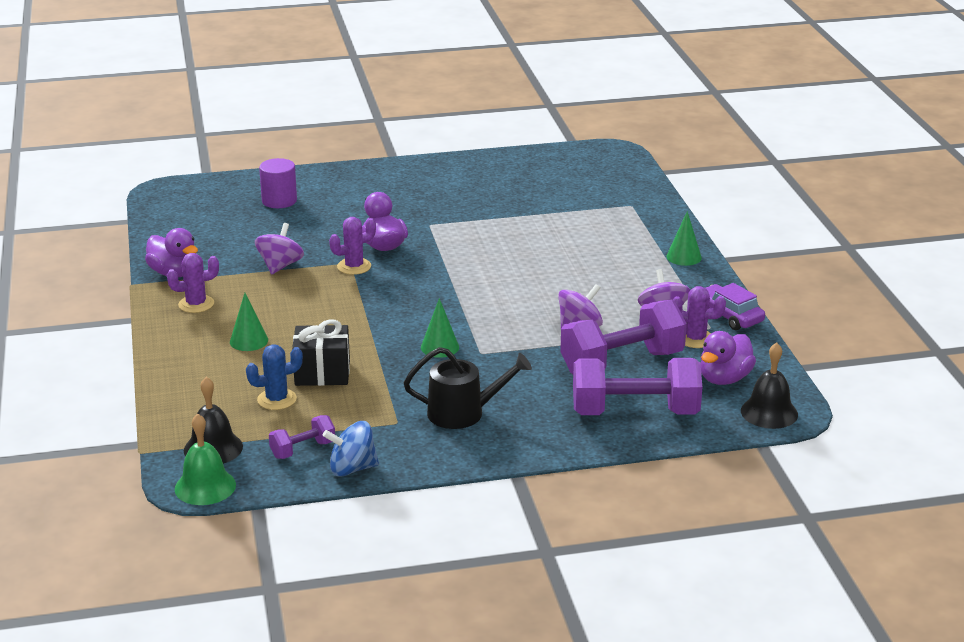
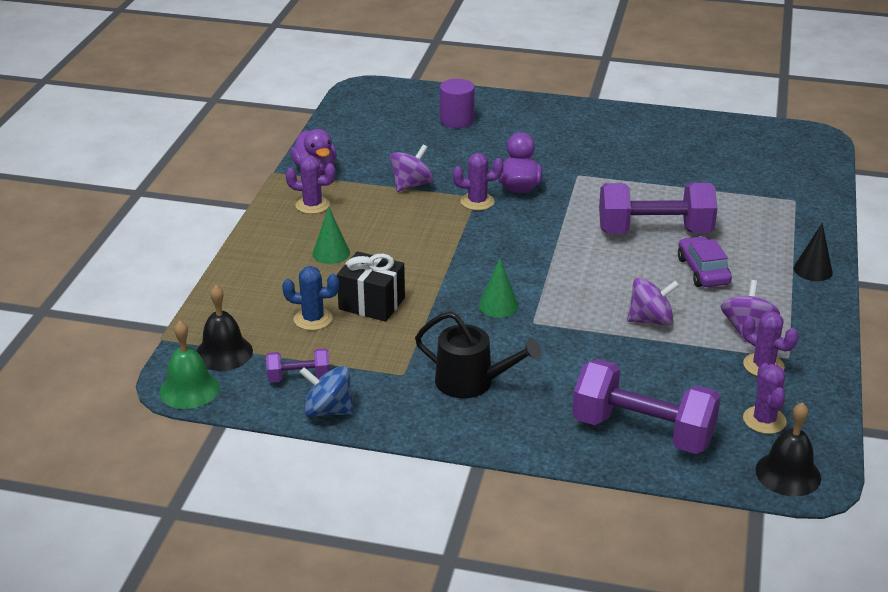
camera: 25 degrees right, 5 degrees up
purple dumbbell [560,300,687,374] -> purple dumbbell moved to [599,183,718,233]
green cone [666,211,702,266] -> black cone [794,223,833,281]
purple duck [700,331,756,385] -> purple cactus [743,363,787,434]
purple car [706,283,765,330] -> purple car moved to [678,236,732,287]

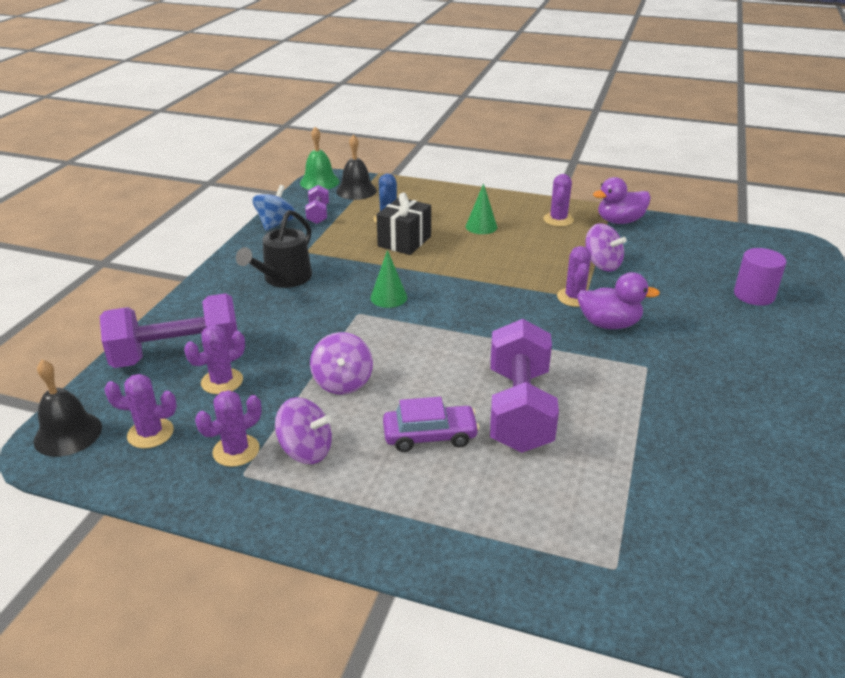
camera: 95 degrees right, 0 degrees up
purple dumbbell [572,359,721,454] -> purple dumbbell turned 45 degrees clockwise [100,293,238,368]
black cone [794,223,833,281] -> none
none -> purple cactus [184,325,245,394]

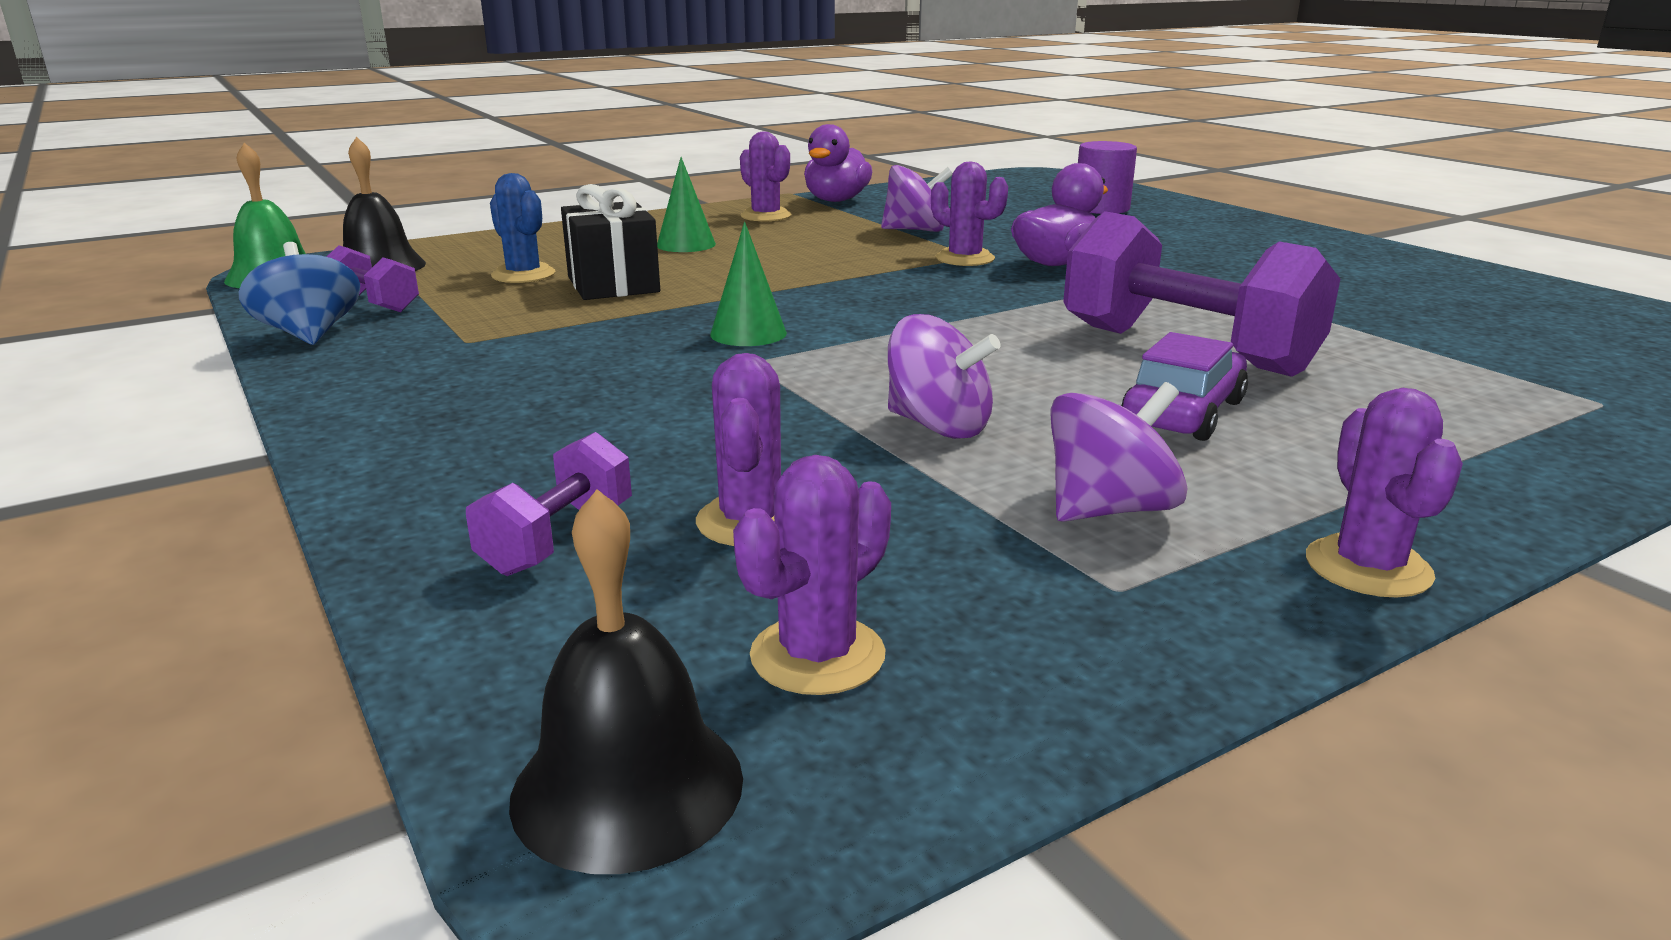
camera: 50 degrees left, 10 degrees down
purple dumbbell [100,293,238,368] -> purple dumbbell [466,432,632,576], size x0.48
purple cactus [195,390,262,467] -> purple cactus moved to [1306,388,1463,598]
black watering can [236,210,312,288] -> none

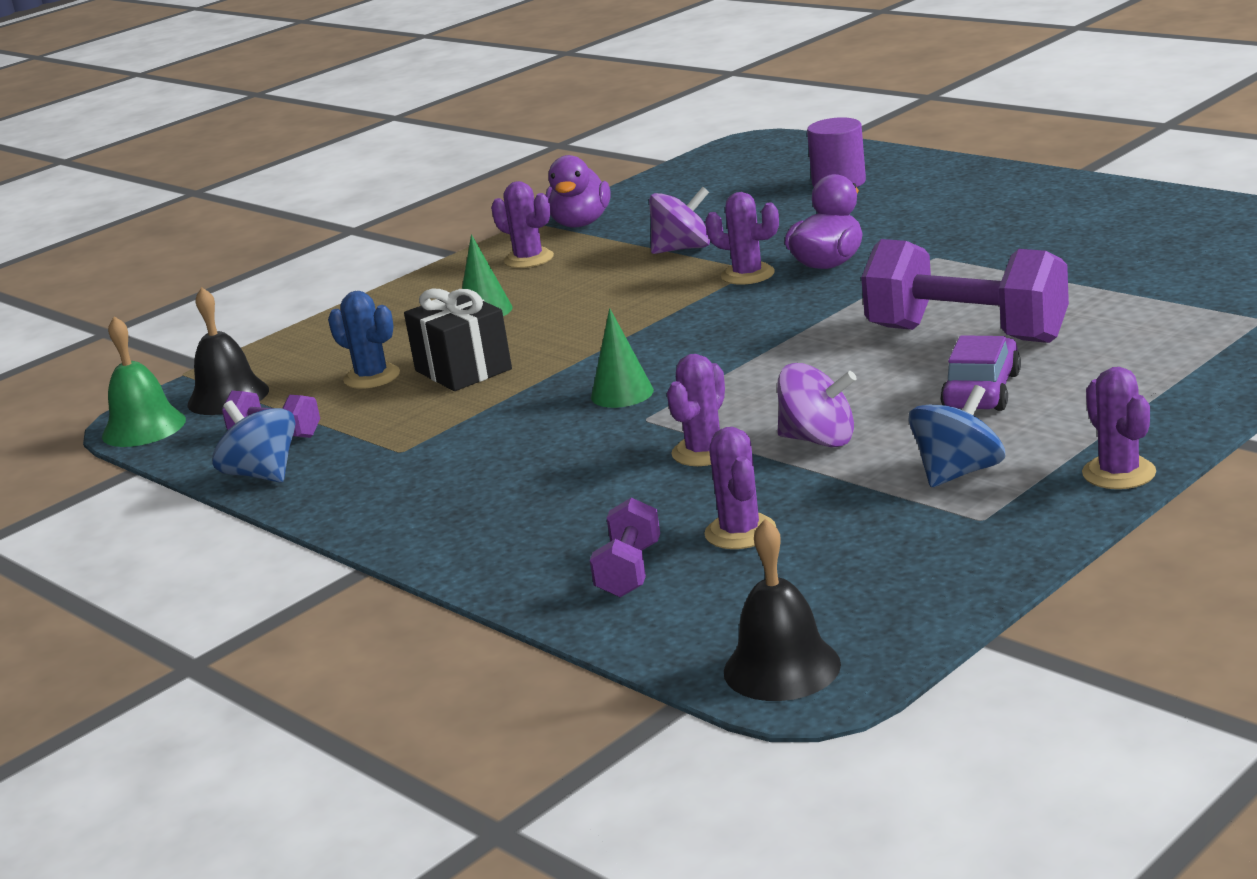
camera: 10 degrees left, 0 degrees up
purple cactus [733,455,891,695] -> purple cactus moved to [667,354,725,466]
purple spinning top [1050,382,1188,522] -> blue spinning top [908,385,1005,487]

